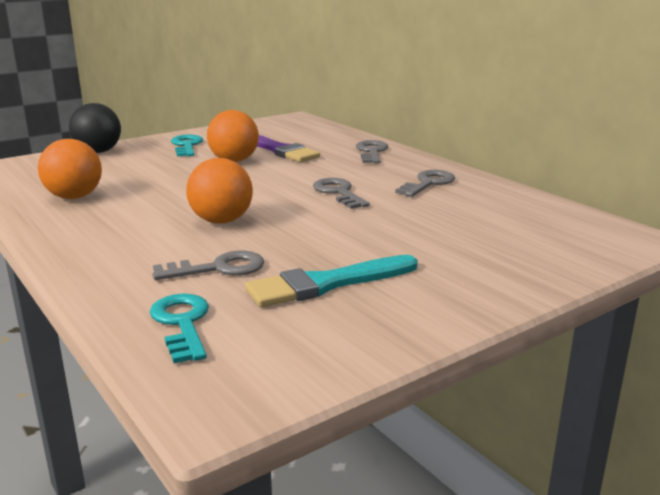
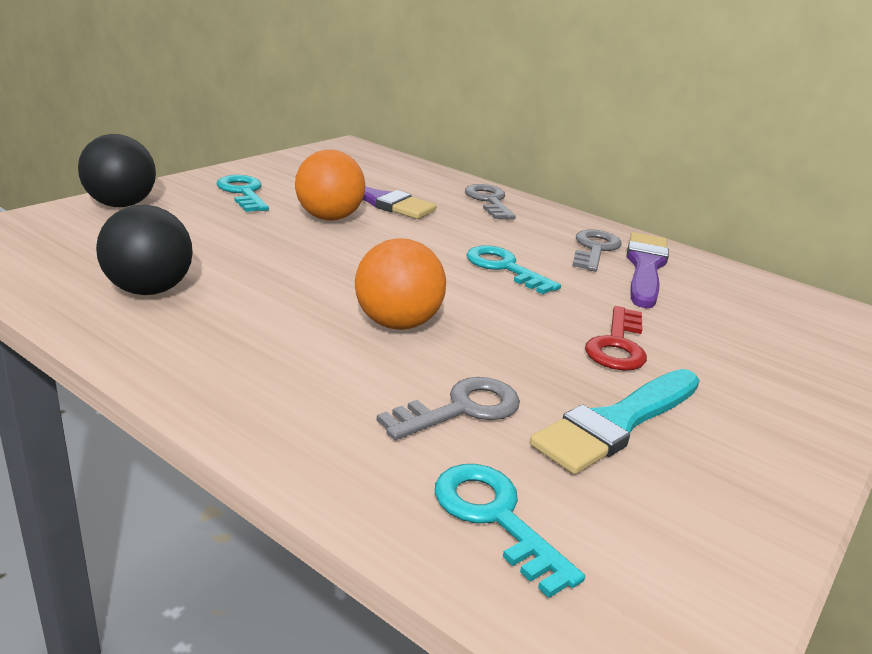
camera: 20 degrees left, 5 degrees up
orange ball [38,139,102,199] -> black ball [96,205,193,295]
grey key [313,178,370,209] -> turquoise key [466,245,561,294]
none -> red key [585,306,647,371]
none -> purple brush [627,232,669,308]

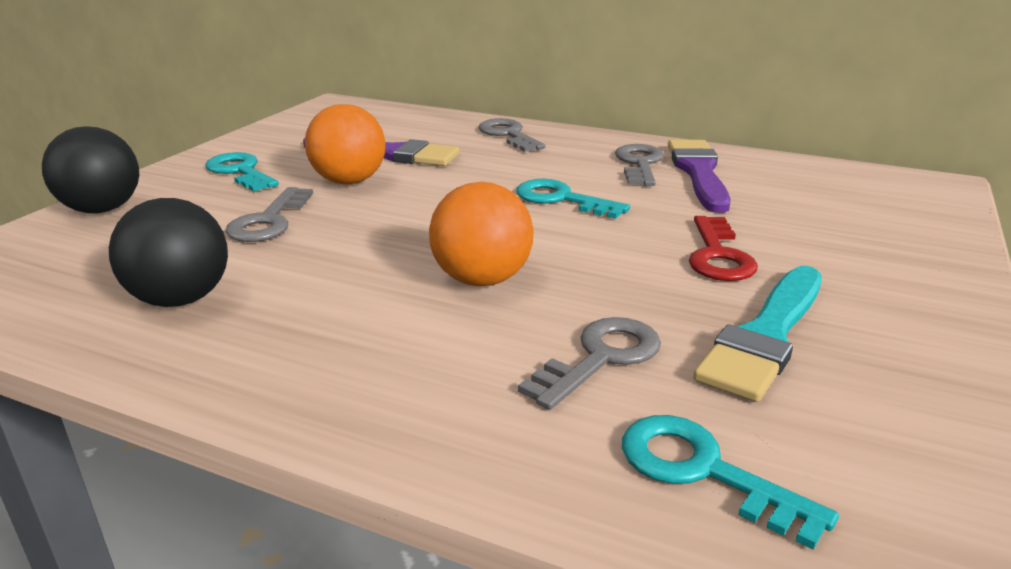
camera: 10 degrees left, 0 degrees up
none -> grey key [226,187,313,242]

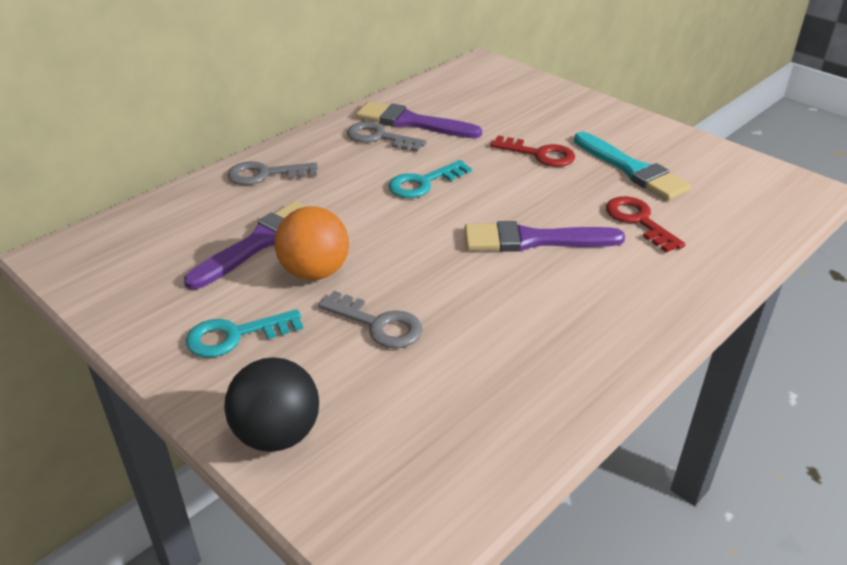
camera: 70 degrees left, 10 degrees up
black ball [109,198,228,307] -> none
orange ball [429,182,533,286] -> purple brush [464,221,625,252]
grey key [518,317,661,410] -> red key [606,196,686,253]
turquoise key [622,415,839,550] -> none

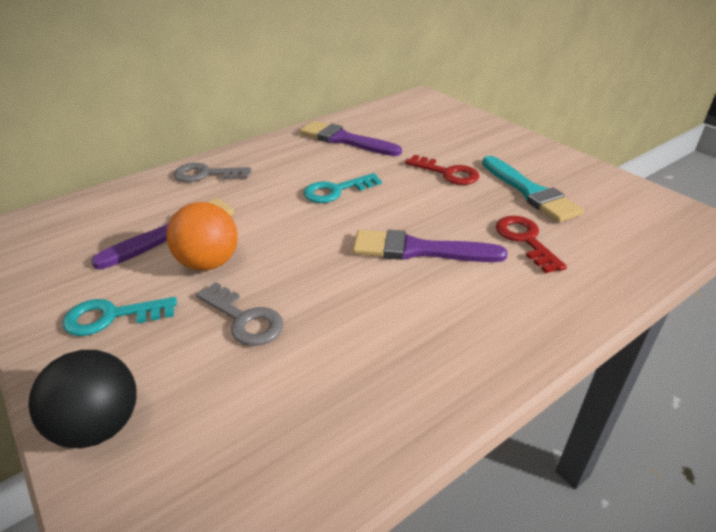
camera: 10 degrees right, 0 degrees up
grey key [347,122,427,152] -> none

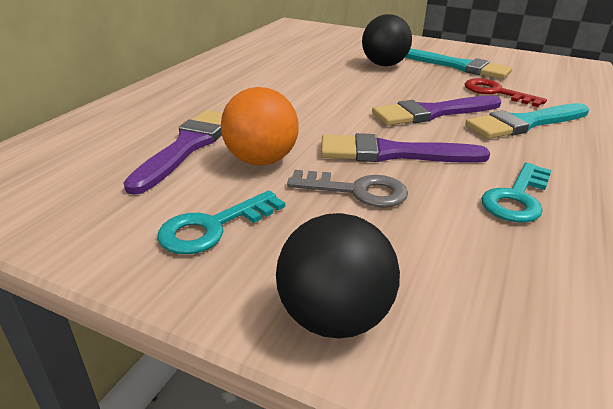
camera: 30 degrees left, 5 degrees down
grey key [174,163,251,182] -> none
purple brush [300,121,402,156] -> purple brush moved to [321,133,490,163]
turquoise key [304,173,382,203] -> turquoise key moved to [481,162,552,223]
red key [405,155,479,185] -> black ball [362,14,412,66]
none -> turquoise brush [465,103,589,139]

